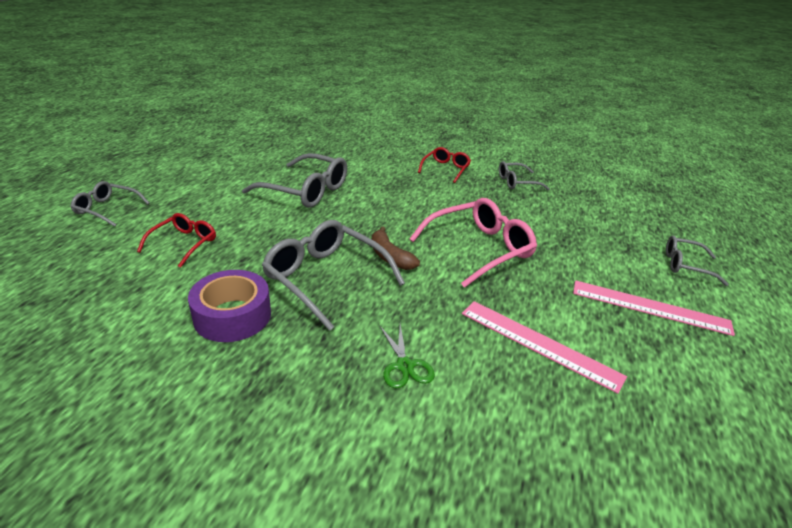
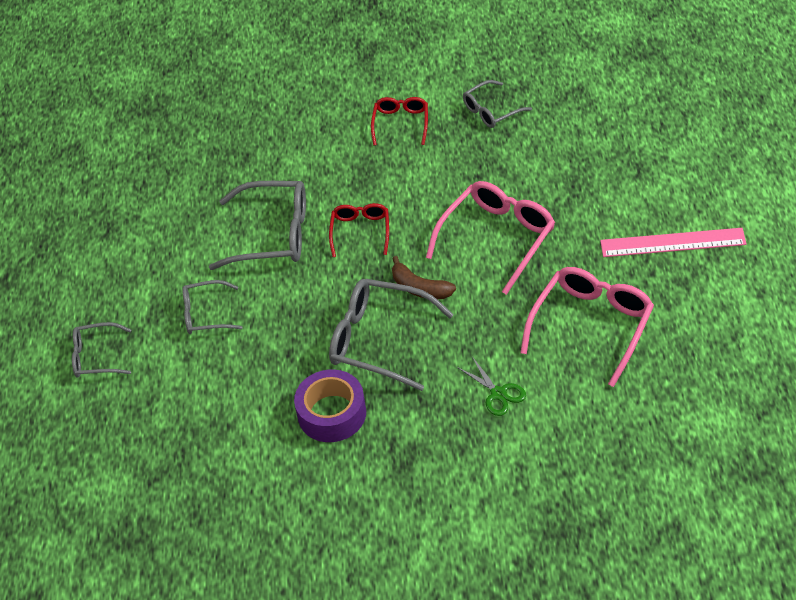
camera: 15 degrees left, 15 degrees up
red glasses [137,213,216,268] -> red glasses moved to [329,203,389,257]
pink ruler [462,301,627,394] -> pink glasses [520,267,654,387]
grey glasses [666,236,729,286] -> grey glasses moved to [182,280,243,334]

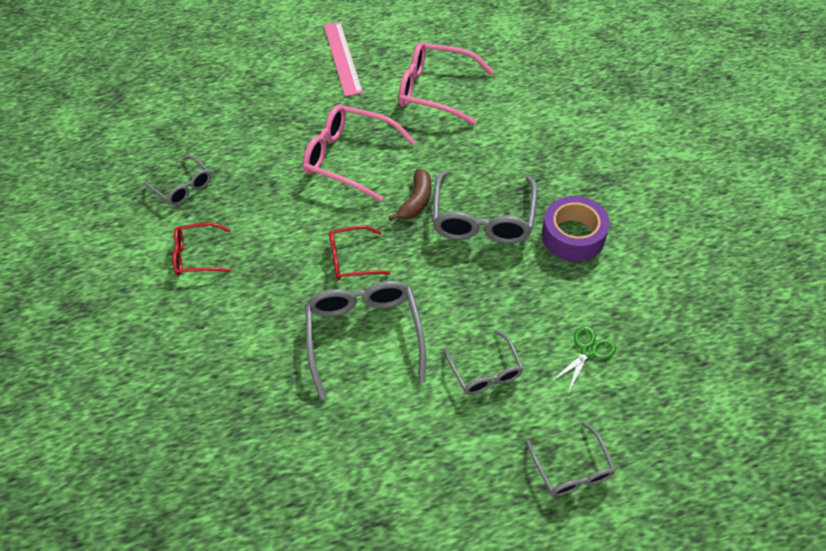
camera: 105 degrees left, 5 degrees up
green scissors [457,358,526,416] -> green scissors moved to [551,326,616,393]

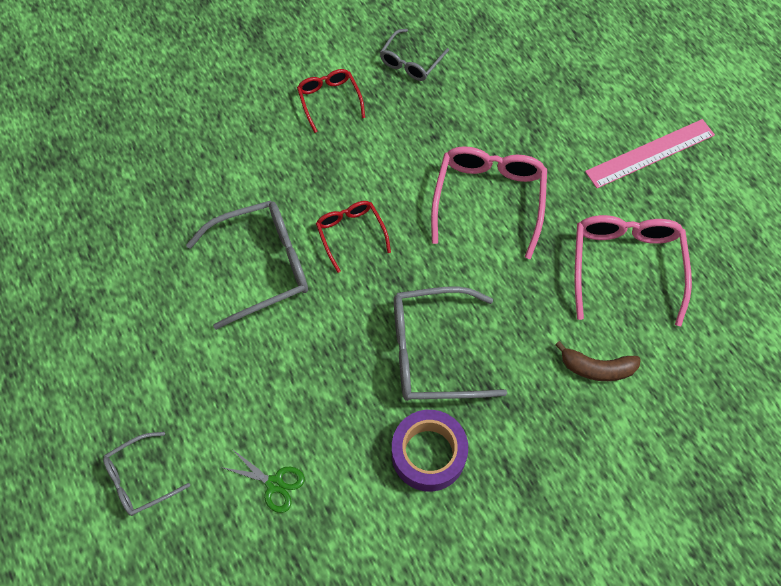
camera: 75 degrees right, 10 degrees up
brown banana [388,169,431,221] -> brown banana moved to [555,341,641,381]
grey glasses [444,330,524,395] -> none

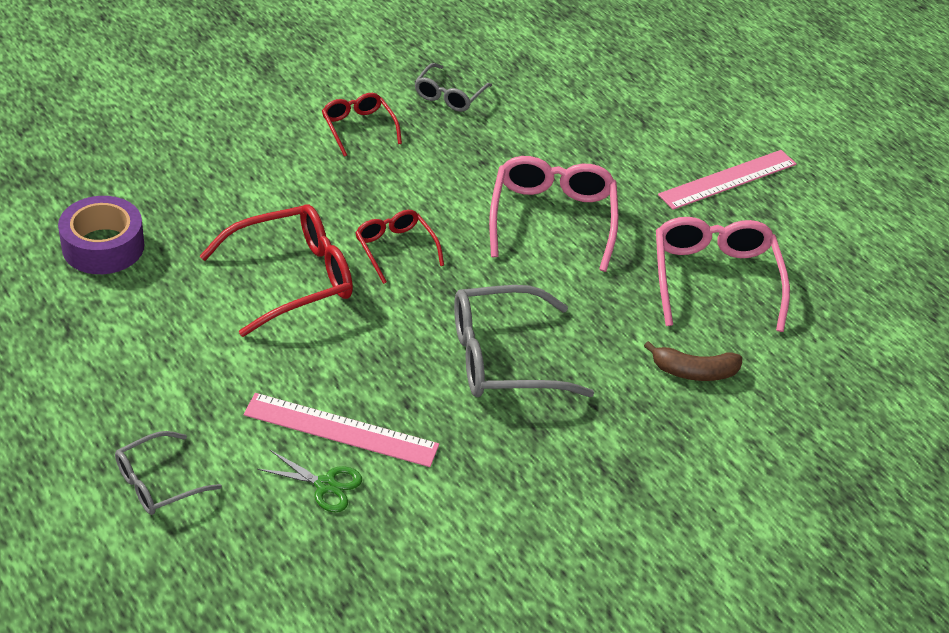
camera: 10 degrees left, 20 degrees down
grey glasses [186,200,308,330] -> red glasses [200,204,353,337]
purple tape [392,410,468,492] -> purple tape moved to [58,196,145,274]
none -> pink ruler [244,393,439,467]

